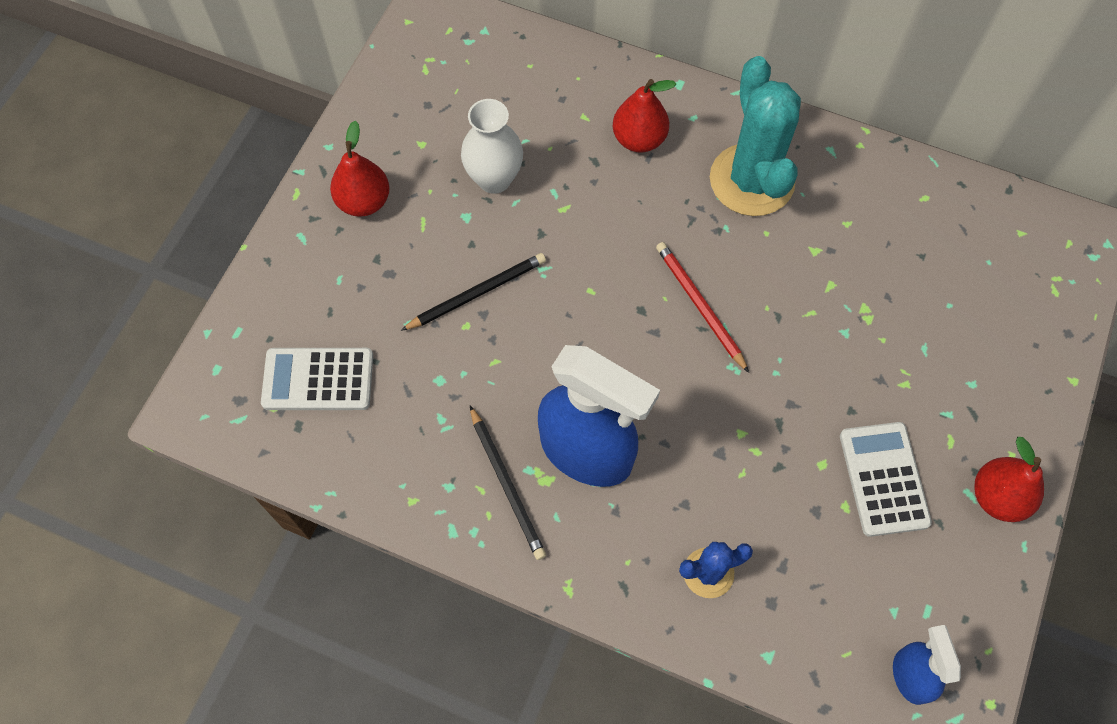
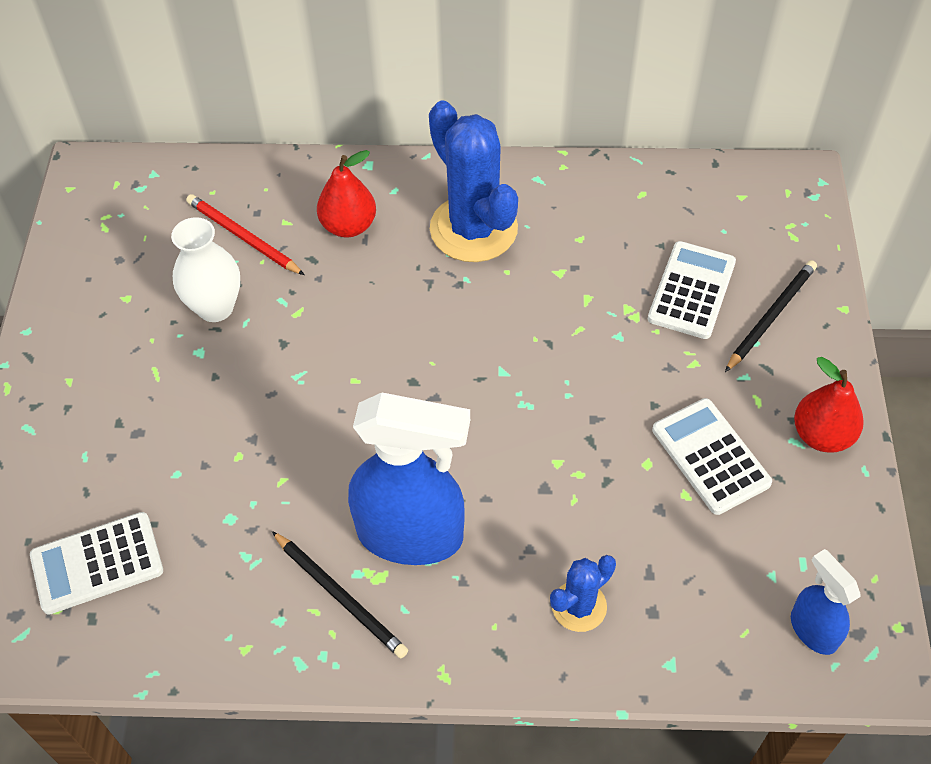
camera: 20 degrees left, 10 degrees down
red pear [330,121,390,217] -> none
black pencil [401,253,546,331] -> black pencil moved to [725,260,817,372]
red pencil [656,242,749,373] -> red pencil moved to [186,194,305,275]
turquoise cactus [710,56,801,216] -> blue cactus [429,101,518,262]
none -> white calculator [648,241,736,339]

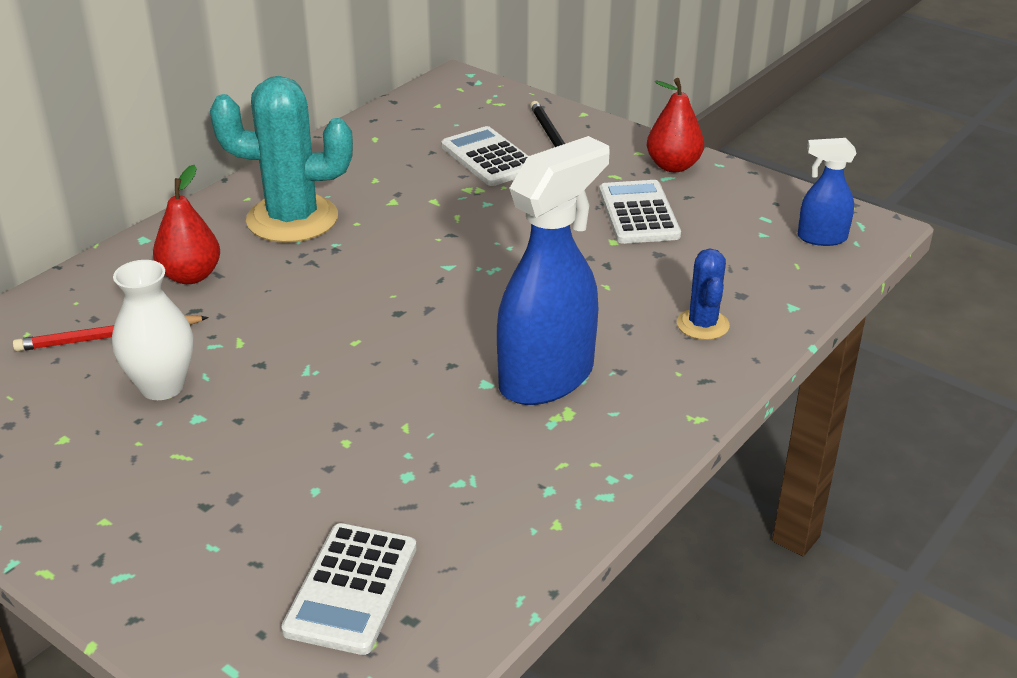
camera: 55 degrees left, 20 degrees down
black pencil [272,531,408,658] -> none
blue cactus [429,101,518,262] -> turquoise cactus [210,76,353,243]
white calculator [652,398,772,515] -> white calculator turned 75 degrees clockwise [599,180,681,244]

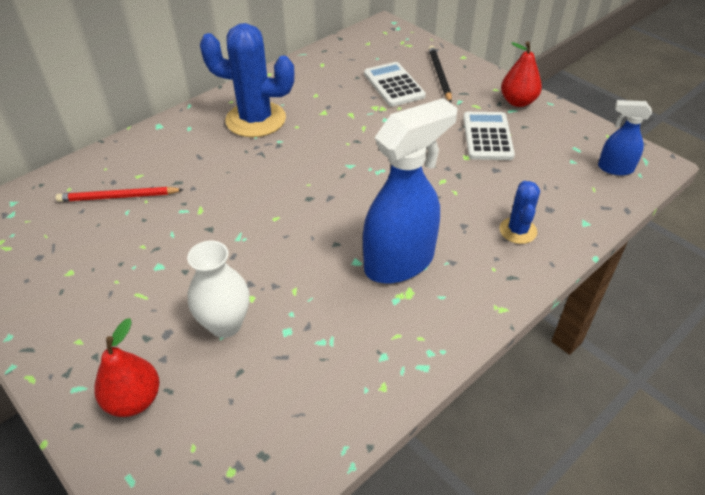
camera: 10 degrees right, 10 degrees up
white vase [112,260,193,400] -> white vase moved to [187,241,250,338]
red pear [153,165,220,284] -> red pear moved to [94,318,159,417]
turquoise cactus [210,76,353,243] -> blue cactus [200,23,295,137]
white calculator [281,523,417,655] -> none

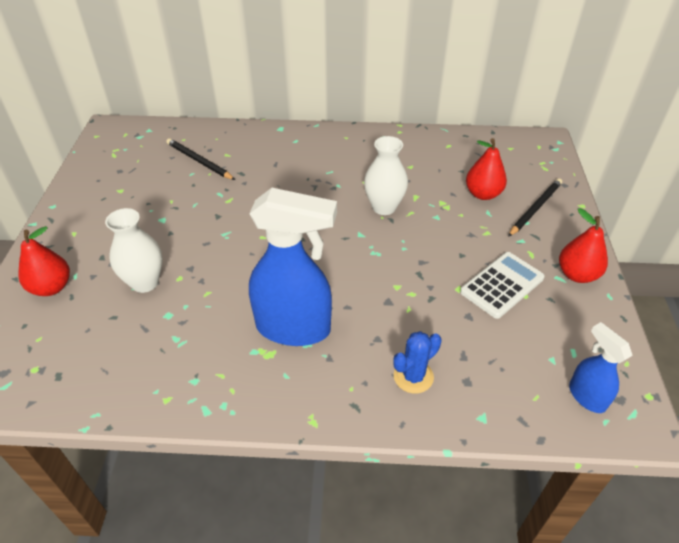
camera: 45 degrees right, 0 degrees up
red pencil [56,187,184,202] -> black pencil [167,138,235,180]
blue cactus [200,23,295,137] -> none
white calculator [364,62,426,107] -> red pear [466,138,507,200]
none -> white vase [364,136,408,215]

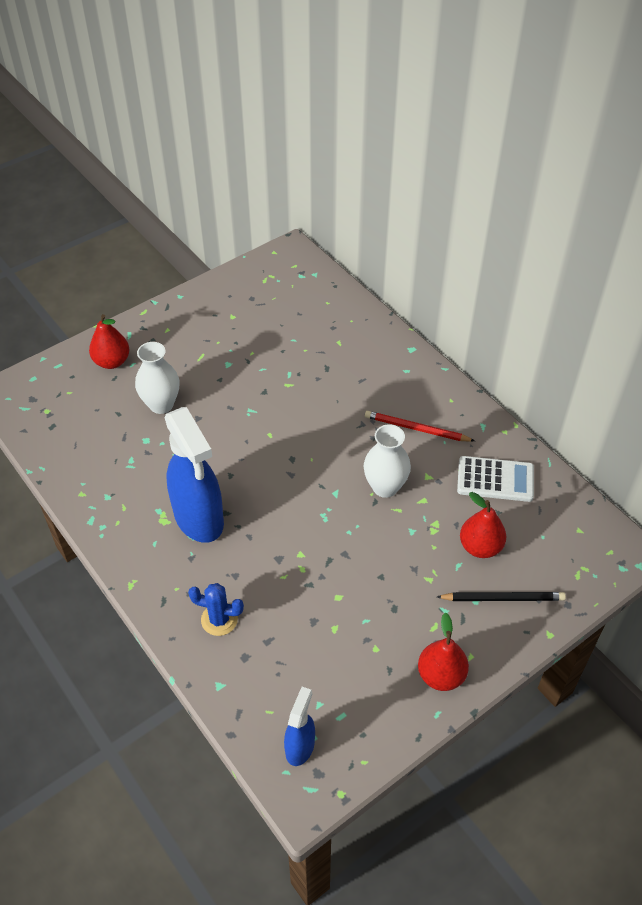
camera: 50 degrees right, 5 degrees up
black pencil [167,138,235,180] -> none
white calculator [460,252,545,319] -> white calculator moved to [457,456,534,502]
none -> red pencil [365,411,475,442]

